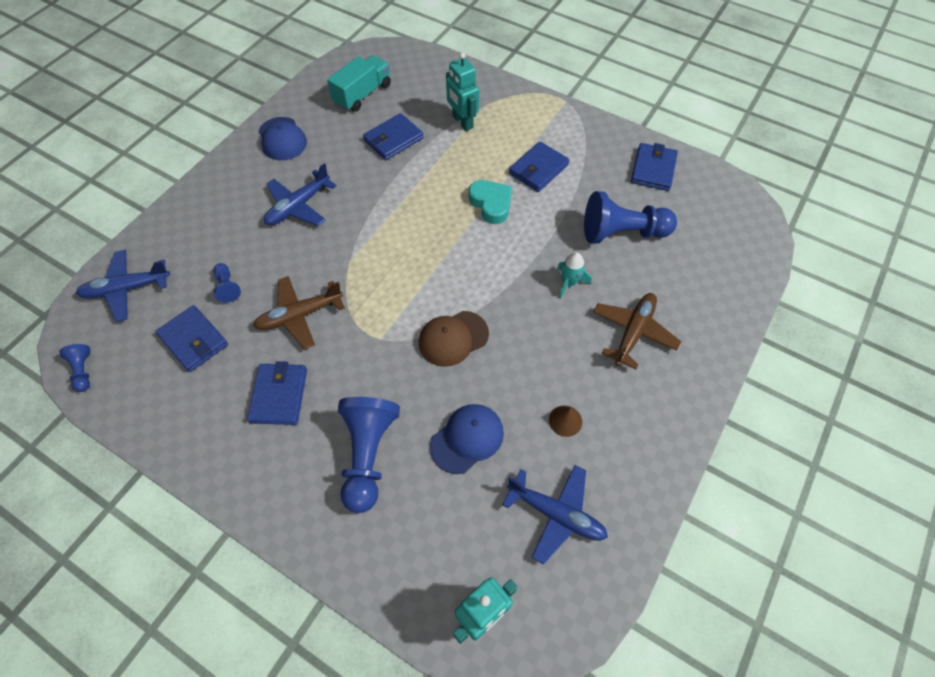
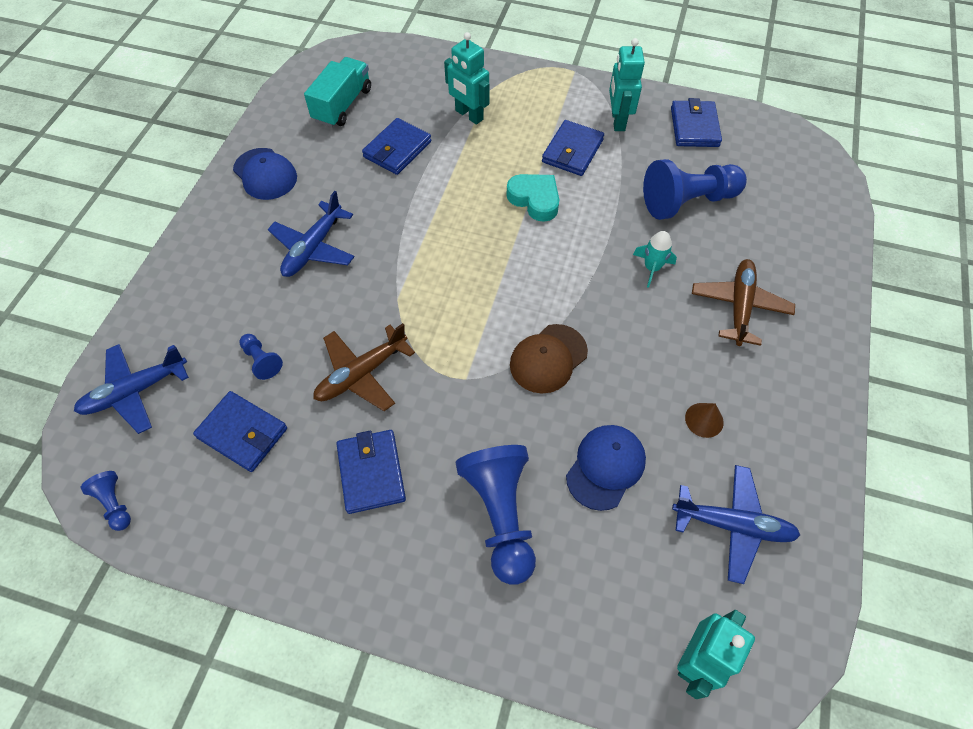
camera: 15 degrees left, 0 degrees up
none -> turquoise robot [609,38,645,131]

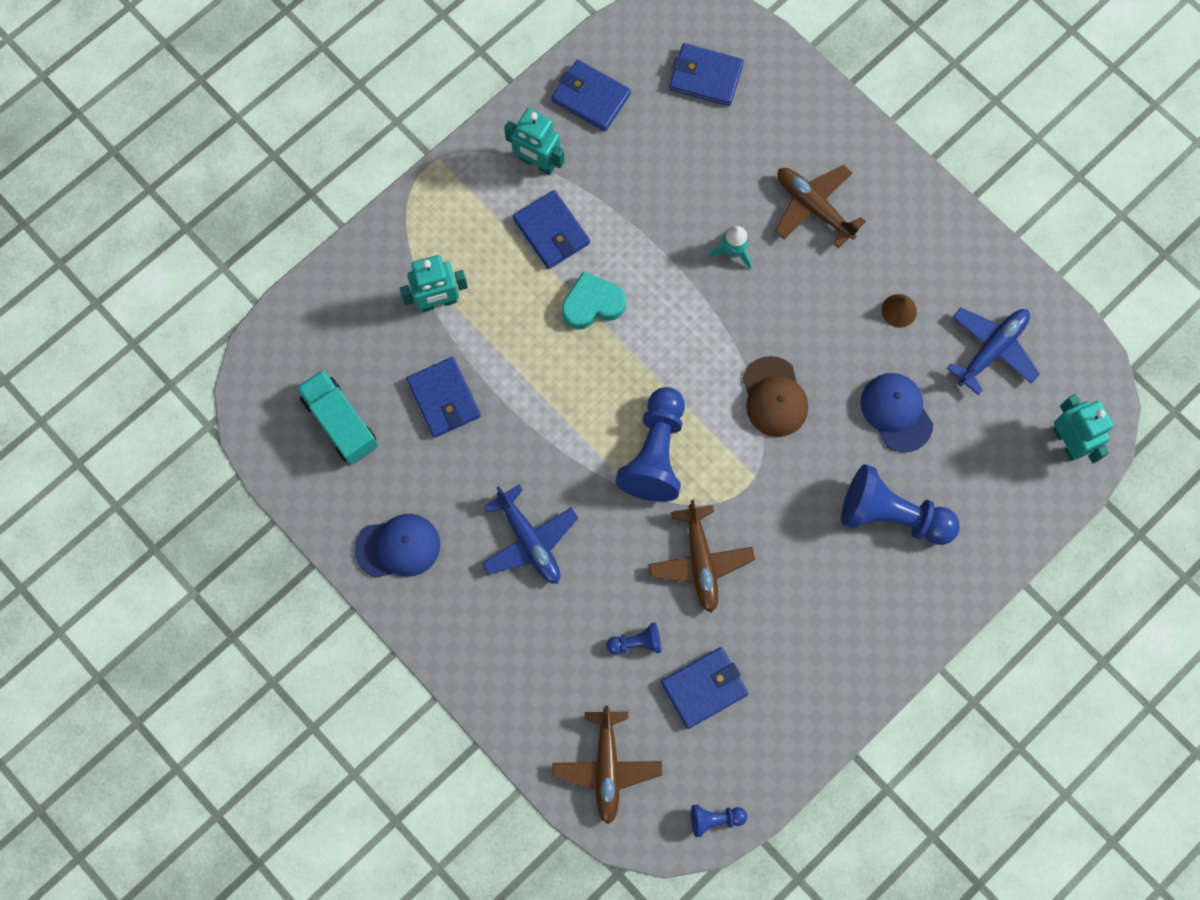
camera: 60 degrees left, 15 degrees up
blue plane [74,344,189,434] -> brown plane [552,705,662,824]
blue wallet [336,430,406,514] -> blue wallet moved to [669,43,744,106]
blue pawn [643,159,747,220] -> blue pawn moved to [615,387,685,502]

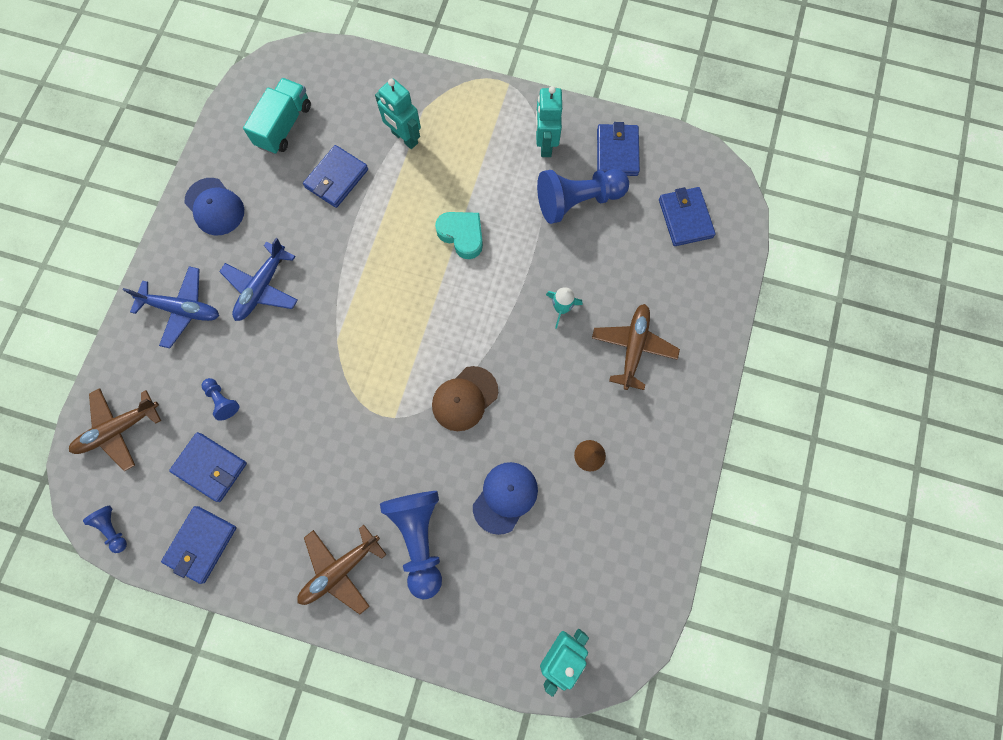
camera: 60 degrees right, 0 degrees up
blue wallet [513,190,590,269] -> blue wallet moved to [161,506,237,584]
blue pawn [615,387,685,502] -> blue pawn moved to [537,169,629,224]
brown plane [648,500,755,613] -> brown plane moved to [297,525,387,614]
blue plane [947,308,1040,395] -> blue plane moved to [123,266,219,348]

